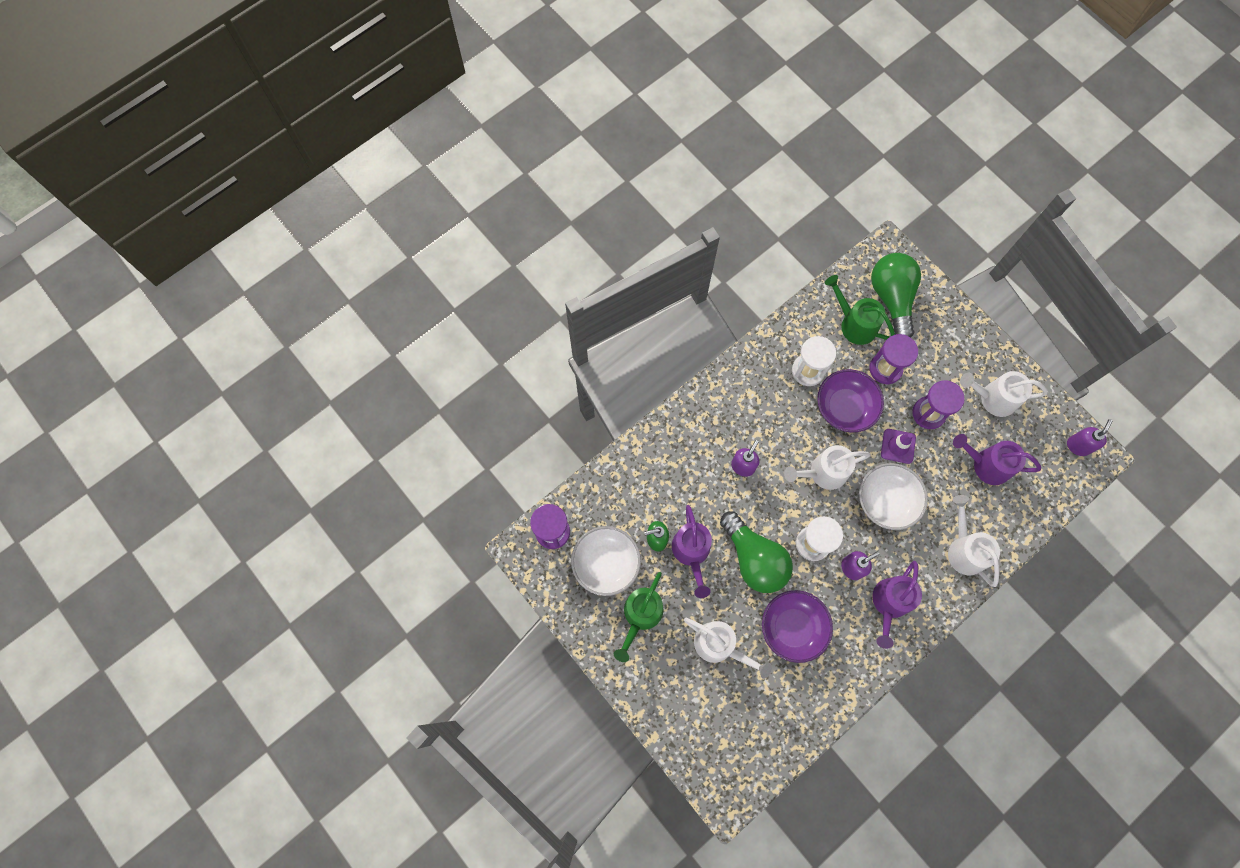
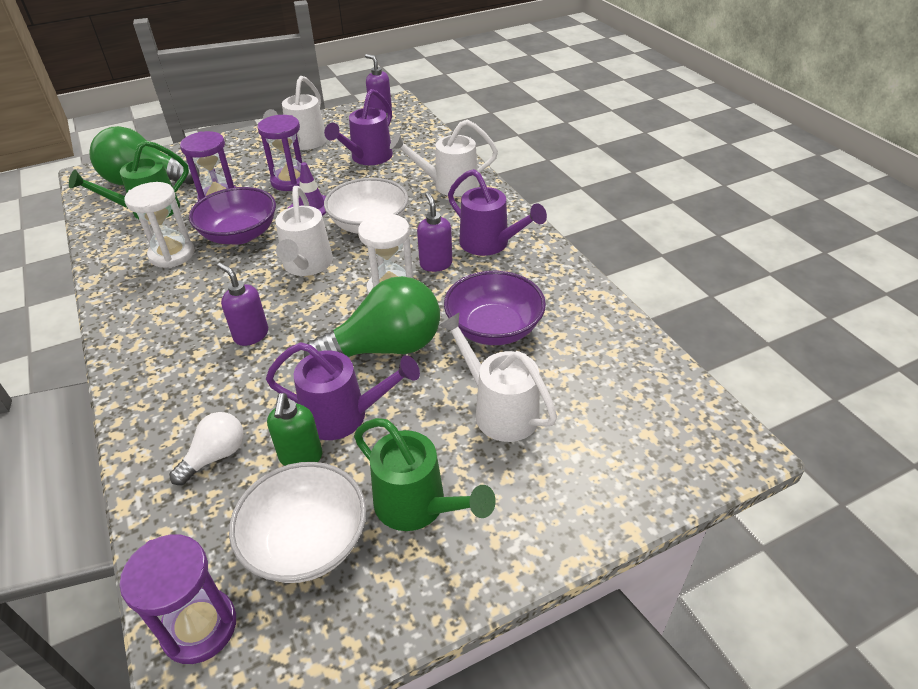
camera: 75 degrees left, 30 degrees down
white watering can [684,618,772,679] -> white watering can turned 90 degrees counterclockwise [438,313,557,442]
none -> white light bulb [169,412,244,485]

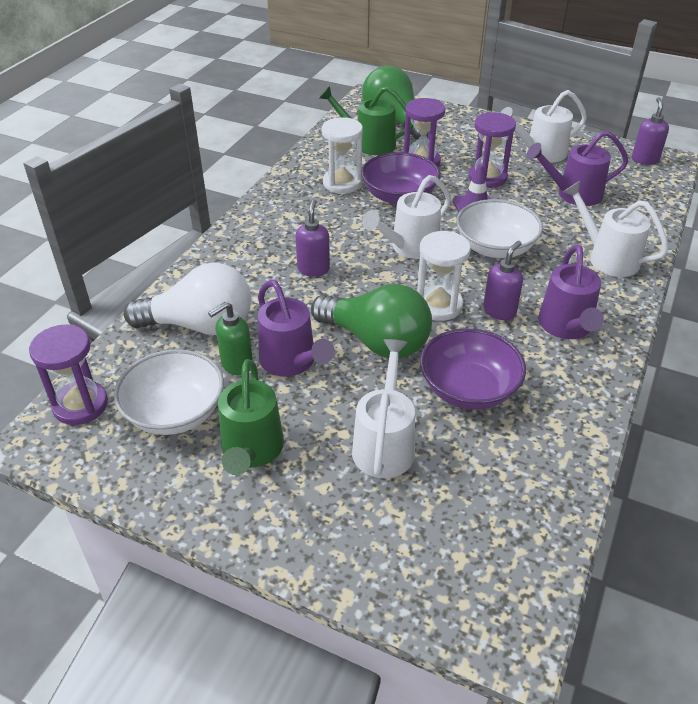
camera: 50 degrees right, 0 degrees up
white light bulb [169,412,244,485] -> white light bulb [124,263,251,335], size x1.92

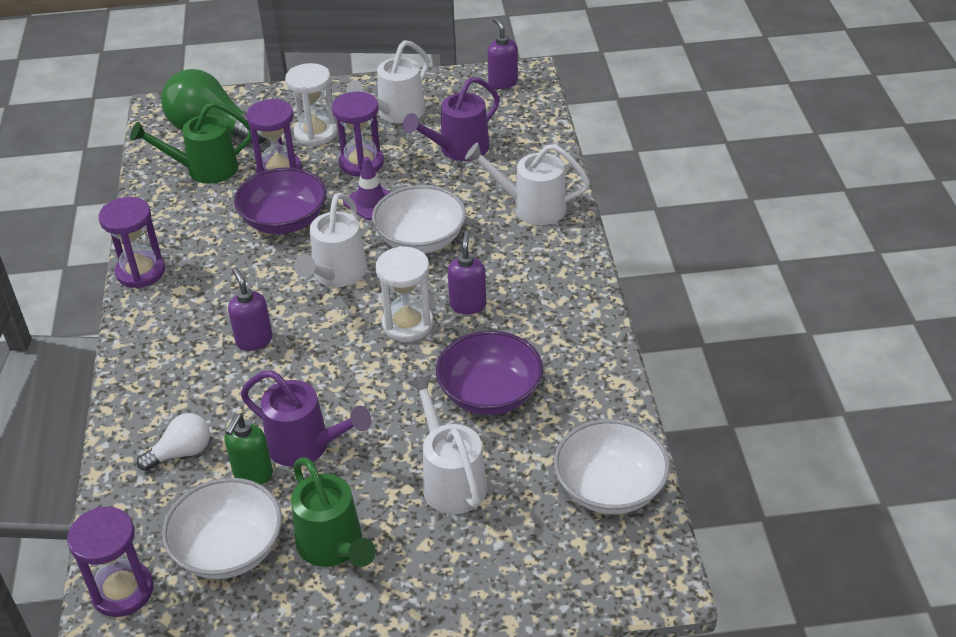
camera: 30 degrees left, 0 degrees up
white light bulb [124,263,251,335] -> white light bulb [137,413,210,471], size x0.52
green light bulb [311,284,432,358] -> none
white hourglass [322,117,363,194] -> white hourglass moved to [285,63,337,146]
purple watering can [538,244,604,339] -> none
none -> purple hourglass [99,197,165,288]
none -> white bowl [554,419,670,514]

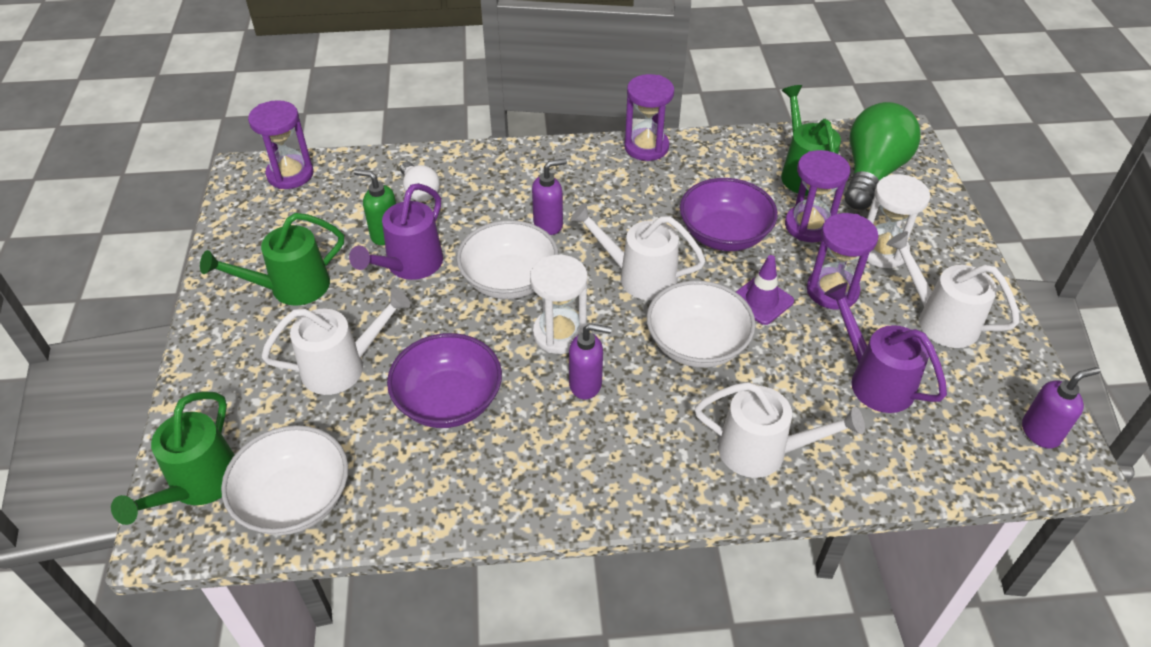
camera: 90 degrees right, 5 degrees up
white bowl [162,478,282,579] -> white bowl moved to [457,220,559,299]
white watering can [465,142,590,225] -> white watering can turned 90 degrees clockwise [695,382,865,478]
none -> green watering can [111,391,234,525]

